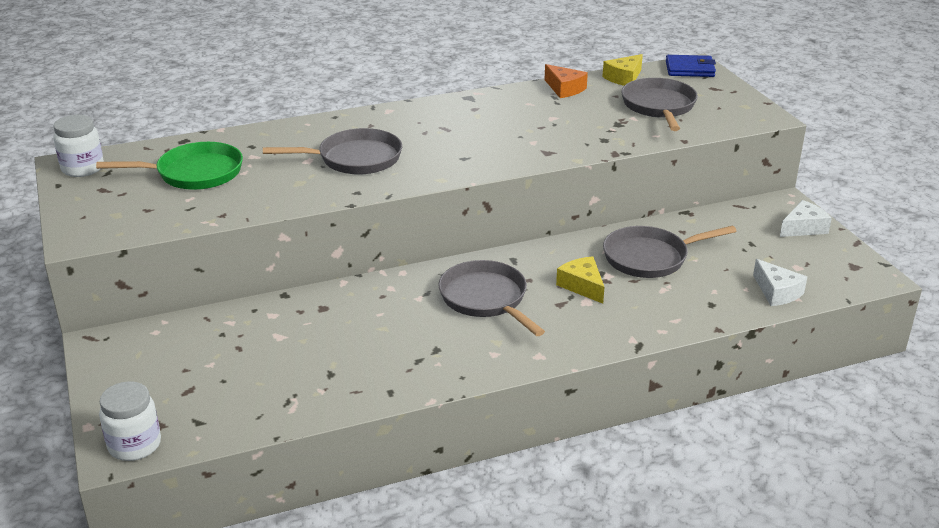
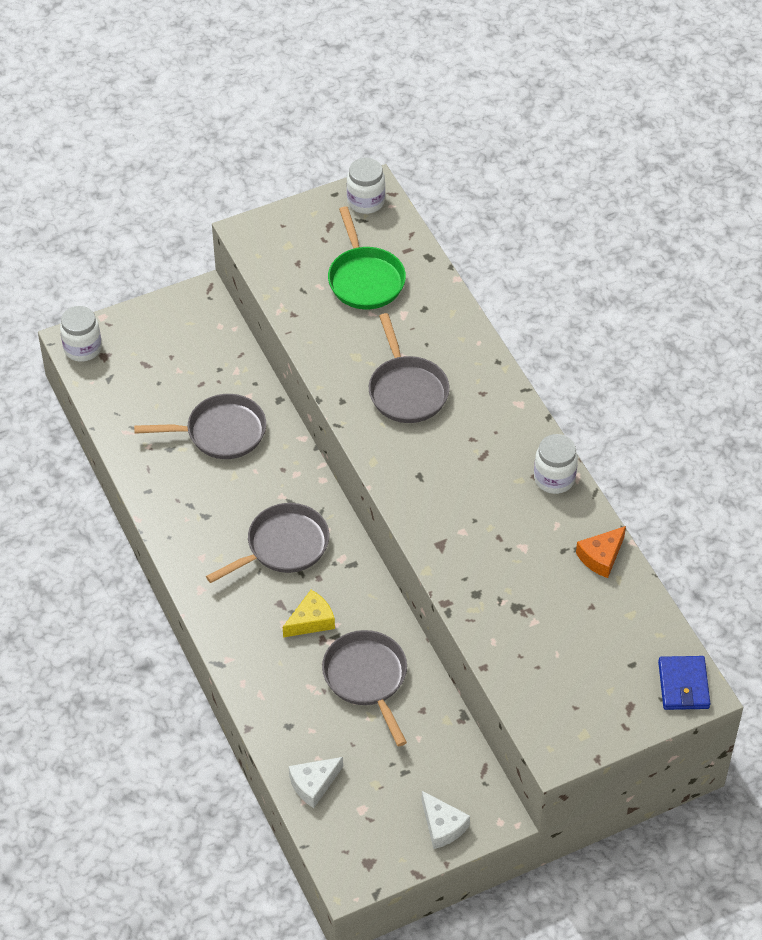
camera: 85 degrees right, 20 degrees up
yellow cheese [603,54,643,86] -> none
grey pan [621,78,698,131] -> grey pan moved to [134,394,266,459]
none -> white jar [534,434,578,494]

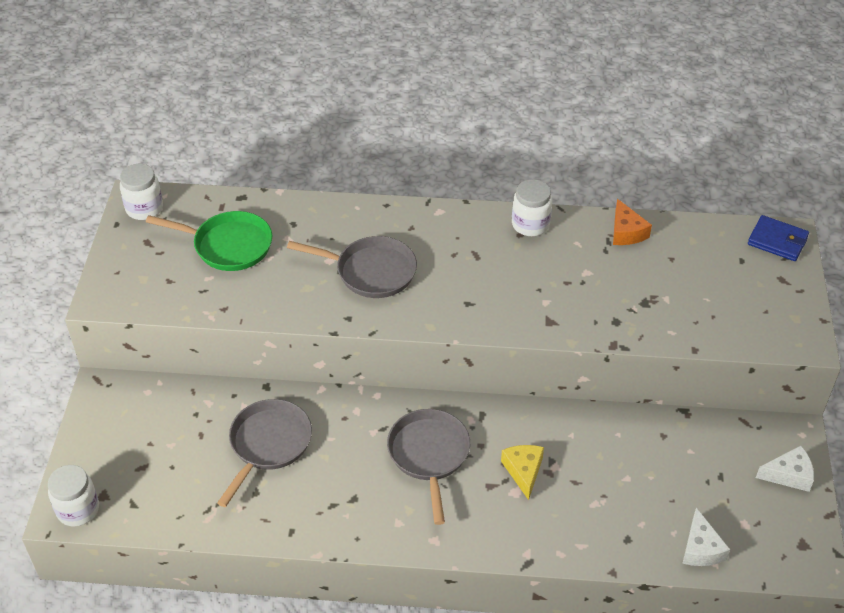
camera: 60 degrees left, 5 degrees down
grey pan [322,630,407,746] -> none

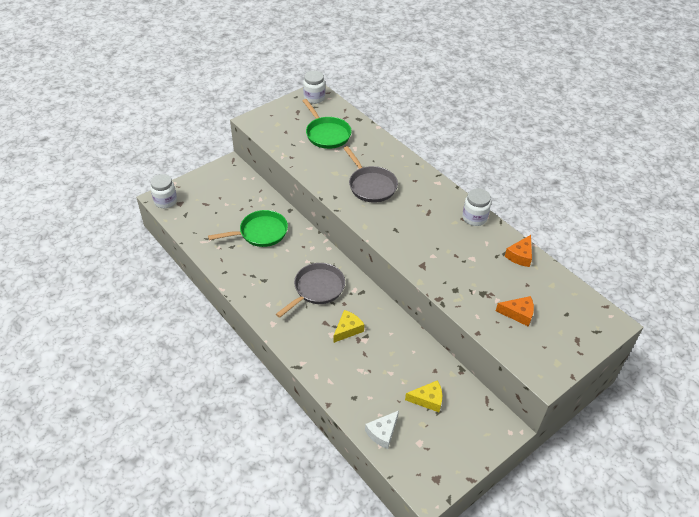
camera: 45 degrees right, 0 degrees up
grey pan [217,399,312,507] -> green pan [208,210,288,247]
blue wallet [748,215,809,261] -> none
white cheese [756,446,814,492] -> none
none -> yellow cheese [405,380,442,412]
none -> orange cheese [496,296,534,326]

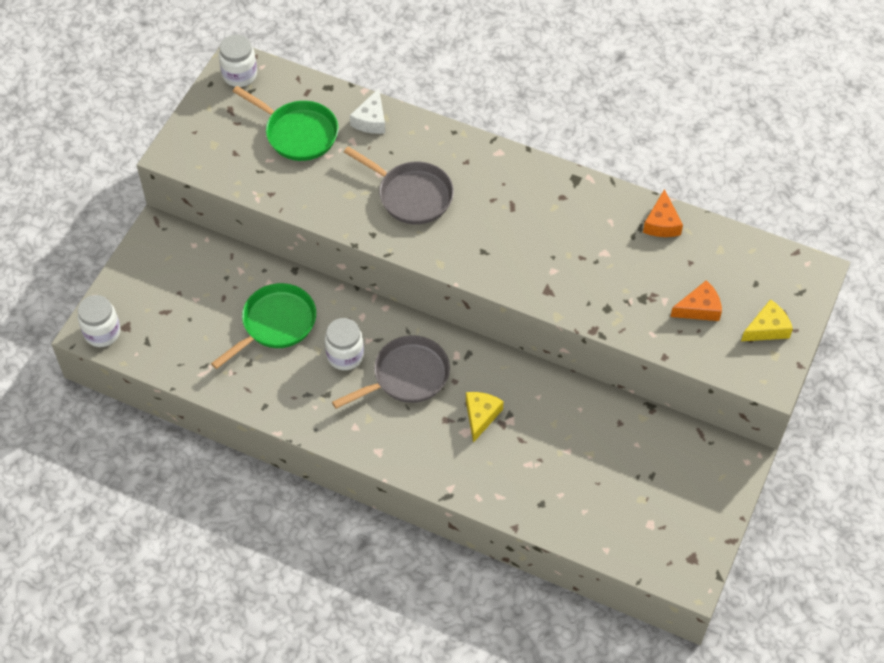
camera: 25 degrees left, 10 degrees up
grey pan [276,263,345,318] -> grey pan turned 45 degrees clockwise [332,335,450,409]
white cheese [365,410,399,449] -> white cheese moved to [350,88,385,134]
yellow cheese [405,380,442,412] -> yellow cheese moved to [741,299,793,341]
white jar [462,188,491,226] -> white jar moved to [325,318,364,370]

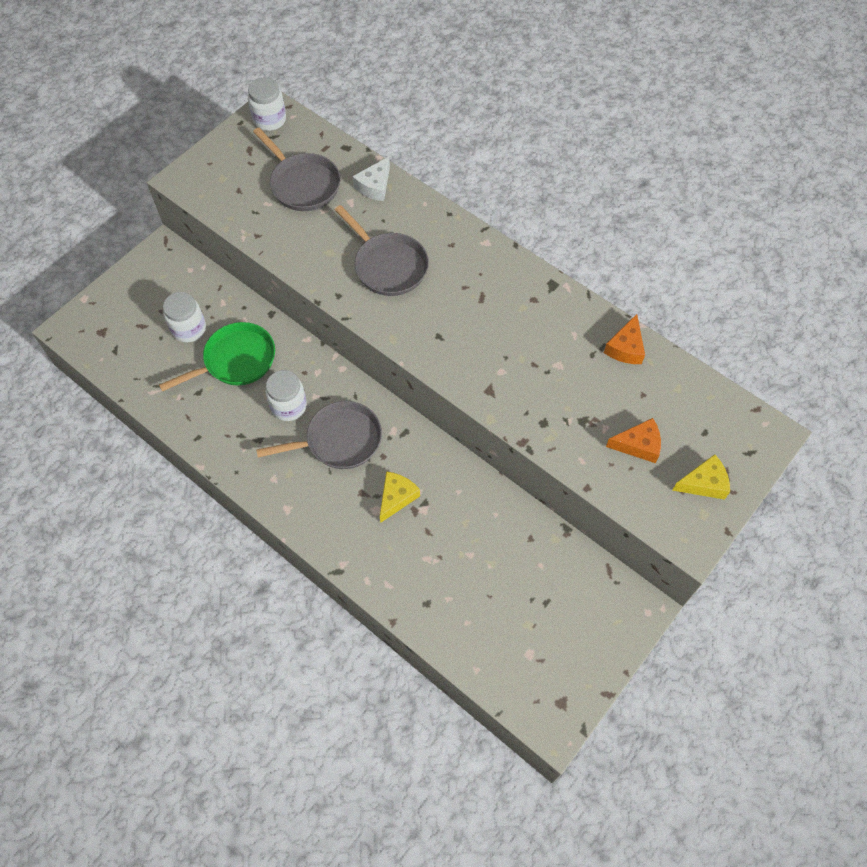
camera: 15 degrees right, 5 degrees up
white jar [78,295,121,347] -> white jar moved to [163,292,206,342]
green pan [232,86,338,161] -> grey pan [253,128,341,211]

